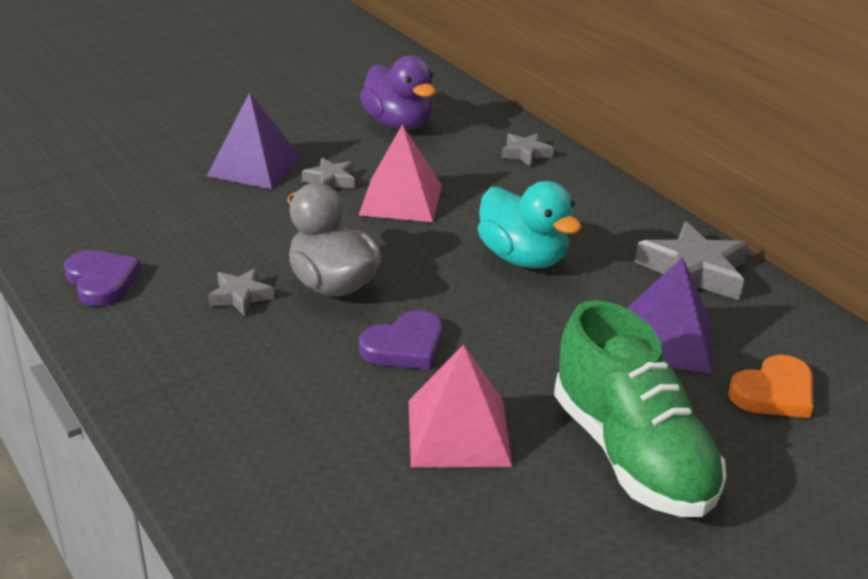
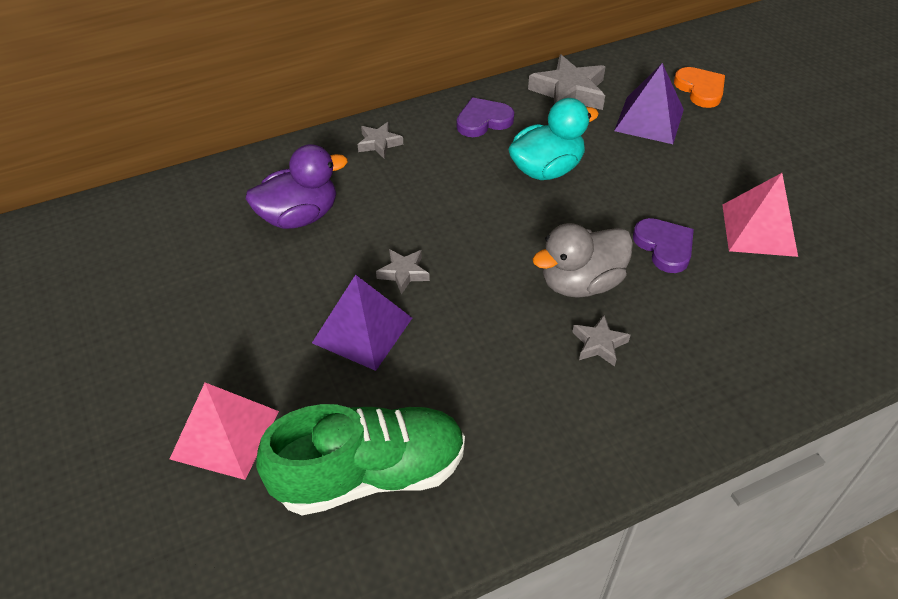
camera: 80 degrees left, 15 degrees up
purple heart [64,250,141,306] -> purple heart moved to [457,97,514,137]
pink pyramid [358,125,442,222] -> pink pyramid moved to [170,383,279,480]
green shoe [554,300,726,517] -> green shoe moved to [256,404,465,515]

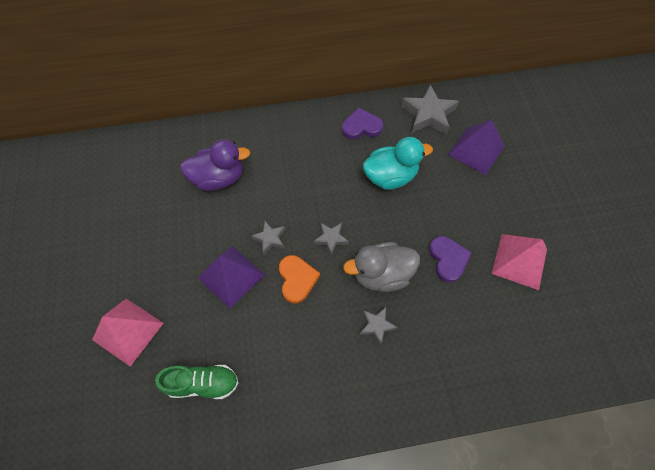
camera: 15 degrees right, 15 degrees up
green shoe [256,404,465,515] -> green shoe [155,365,239,399], size x0.60
grey star [358,122,403,159] -> grey star moved to [314,223,349,255]
orange heart [674,67,725,108] -> orange heart moved to [279,255,320,303]

